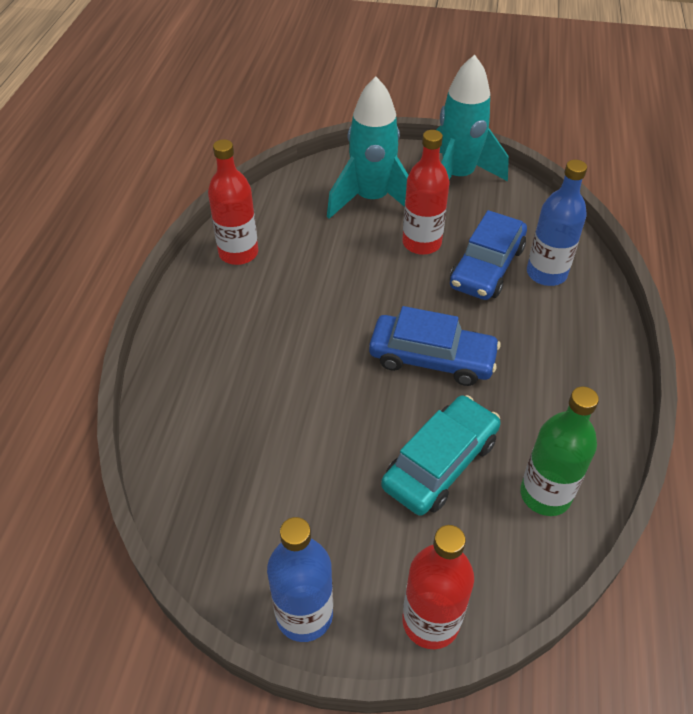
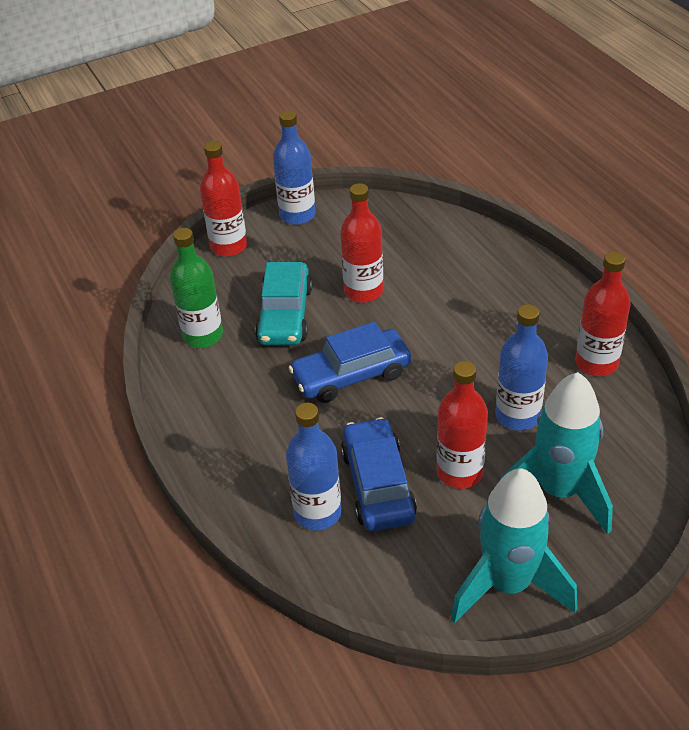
camera: 145 degrees right, 5 degrees down
none -> red bottle [340,183,383,303]
none -> blue bottle [496,304,548,431]

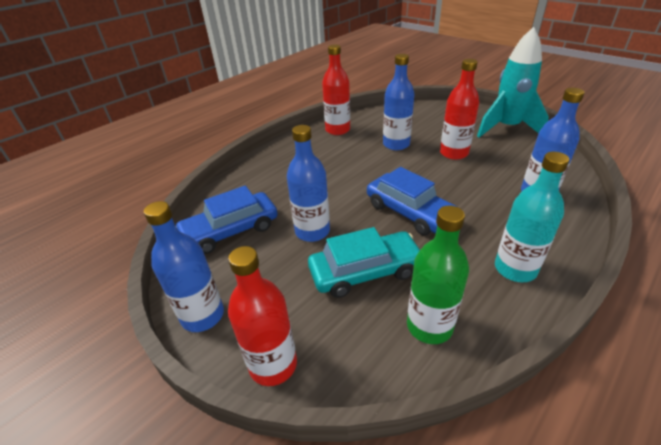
camera: 110 degrees left, 5 degrees down
red bottle [340,183,383,303] -> blue bottle [287,125,330,242]
blue car [341,417,417,531] -> blue car moved to [176,186,278,254]
turquoise rocket [500,372,613,534] -> none
none -> turquoise bottle [495,152,570,282]

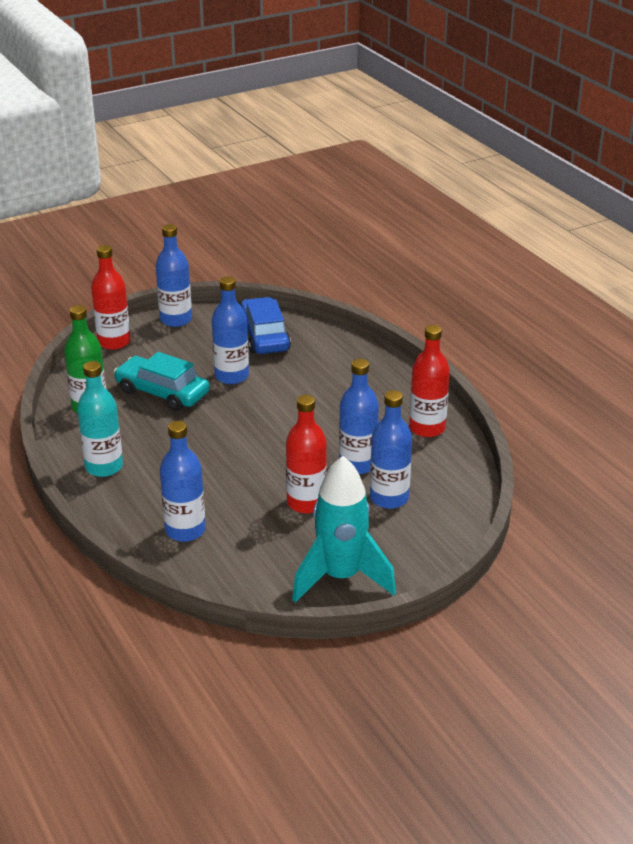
camera: 105 degrees right, 5 degrees down
turquoise car [308,227,421,298] -> turquoise car turned 120 degrees clockwise [114,352,210,411]
blue car [367,167,459,235] -> none
none -> blue bottle [370,390,412,509]

